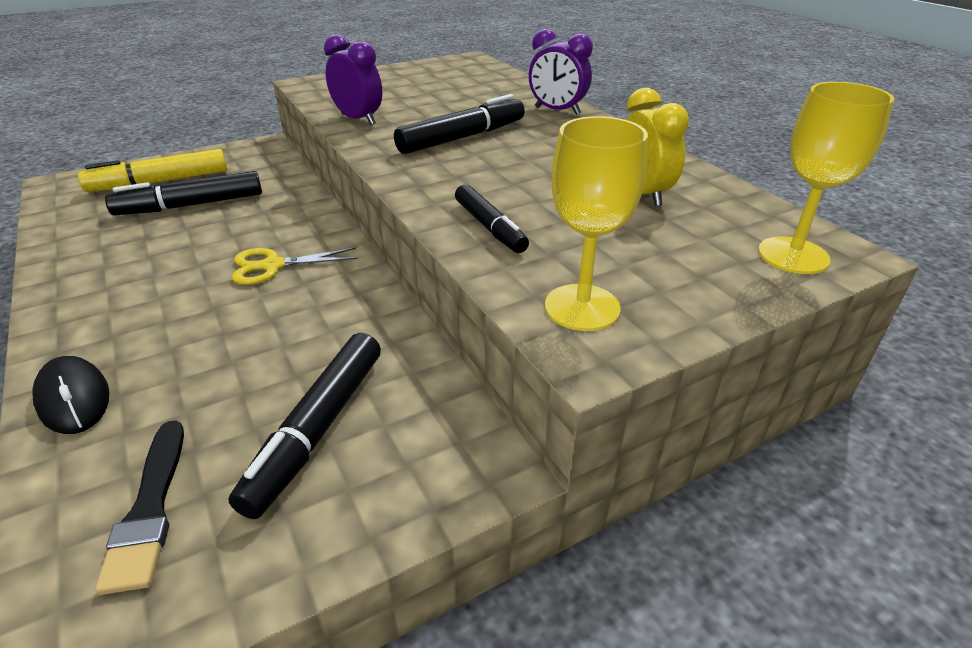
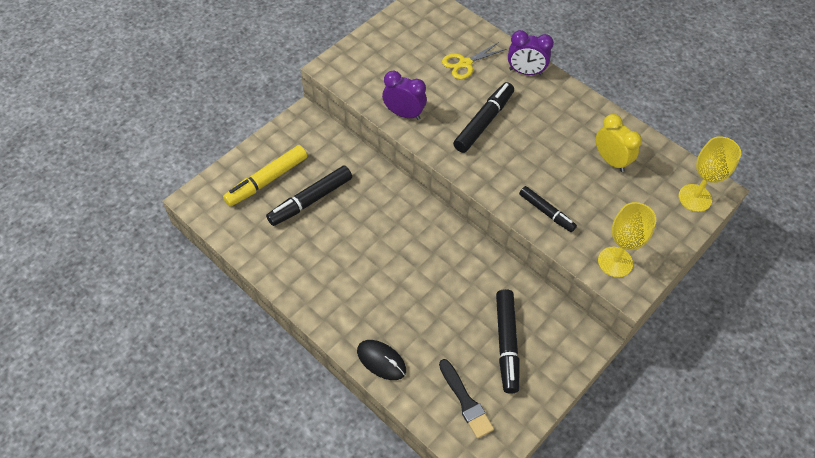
camera: 20 degrees left, 20 degrees up
yellow scissors [232,247,358,285] -> yellow scissors moved to [442,42,506,79]

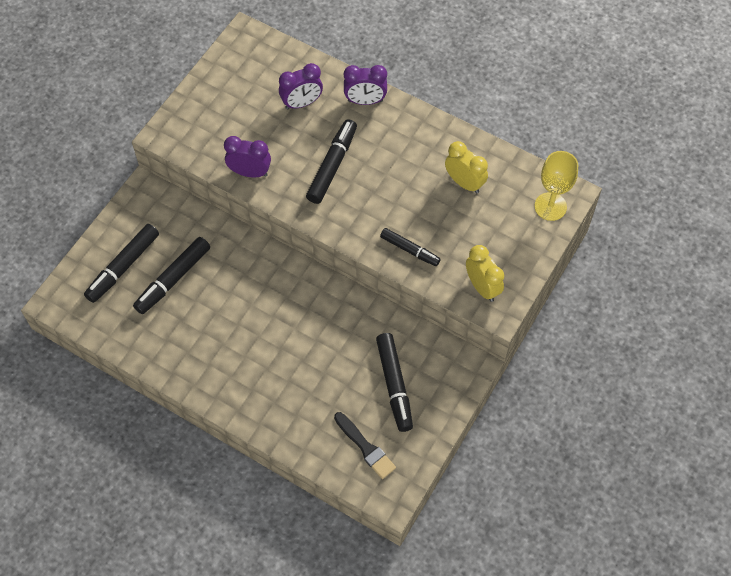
camera: 10 degrees left, 5 degrees up
yellow marker [223,145,307,207] -> black marker [84,224,159,303]
black mouse [357,340,406,380] -> none
yellow scissors [442,42,506,79] -> purple clock [279,63,323,110]
yellow goblet [598,202,656,277] -> yellow clock [466,245,504,302]

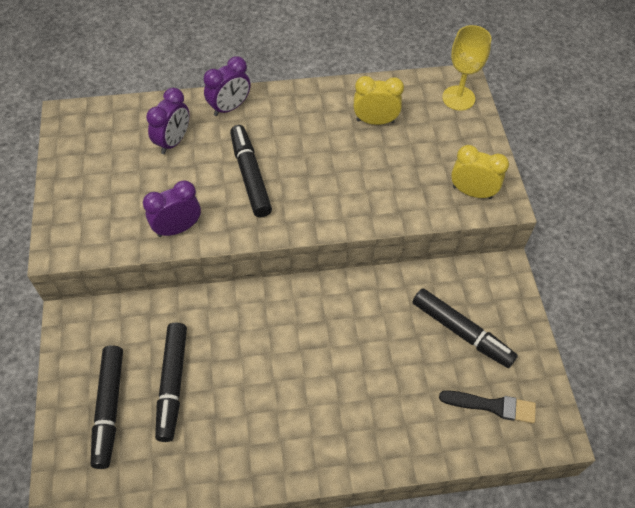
camera: 40 degrees left, 5 degrees down
black marker [380,228,441,266] -> none

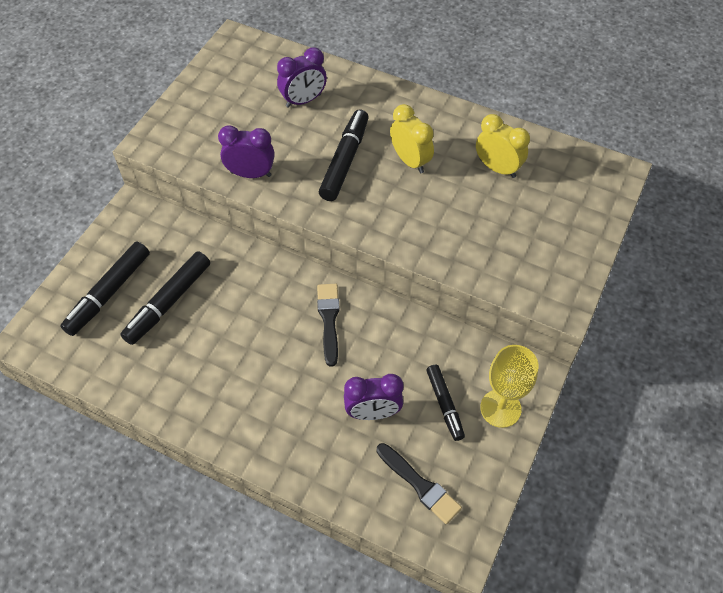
camera: 35 degrees right, 0 degrees up
purple clock [204,56,250,116] -> purple clock moved to [344,374,404,420]
black marker [413,288,518,368] -> black marker [426,365,465,441], size x0.65
yellow goblet [442,25,491,111] -> yellow goblet moved to [480,345,539,428]
yellow clock [451,145,509,199] -> yellow clock moved to [390,104,434,173]
none -> black brush [317,284,340,367]

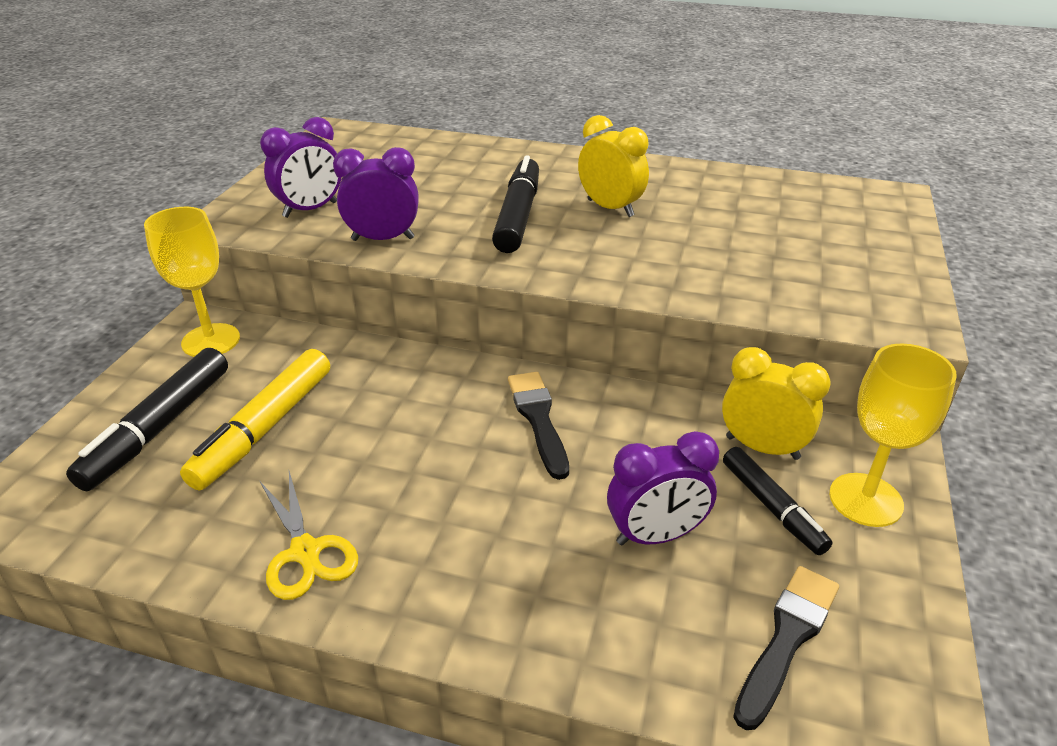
camera: 10 degrees left, 20 degrees down
black marker [120,251,210,345] -> yellow marker [180,349,330,491]
purple clock [277,47,327,108] -> purple clock moved to [260,117,341,218]
black brush [376,443,462,524] -> black brush turned 90 degrees counterclockwise [733,566,839,730]
yellow clock [476,114,530,178] -> yellow clock moved to [722,347,831,460]
none -> yellow goblet [144,207,240,357]
none -> yellow scissors [260,471,358,600]

